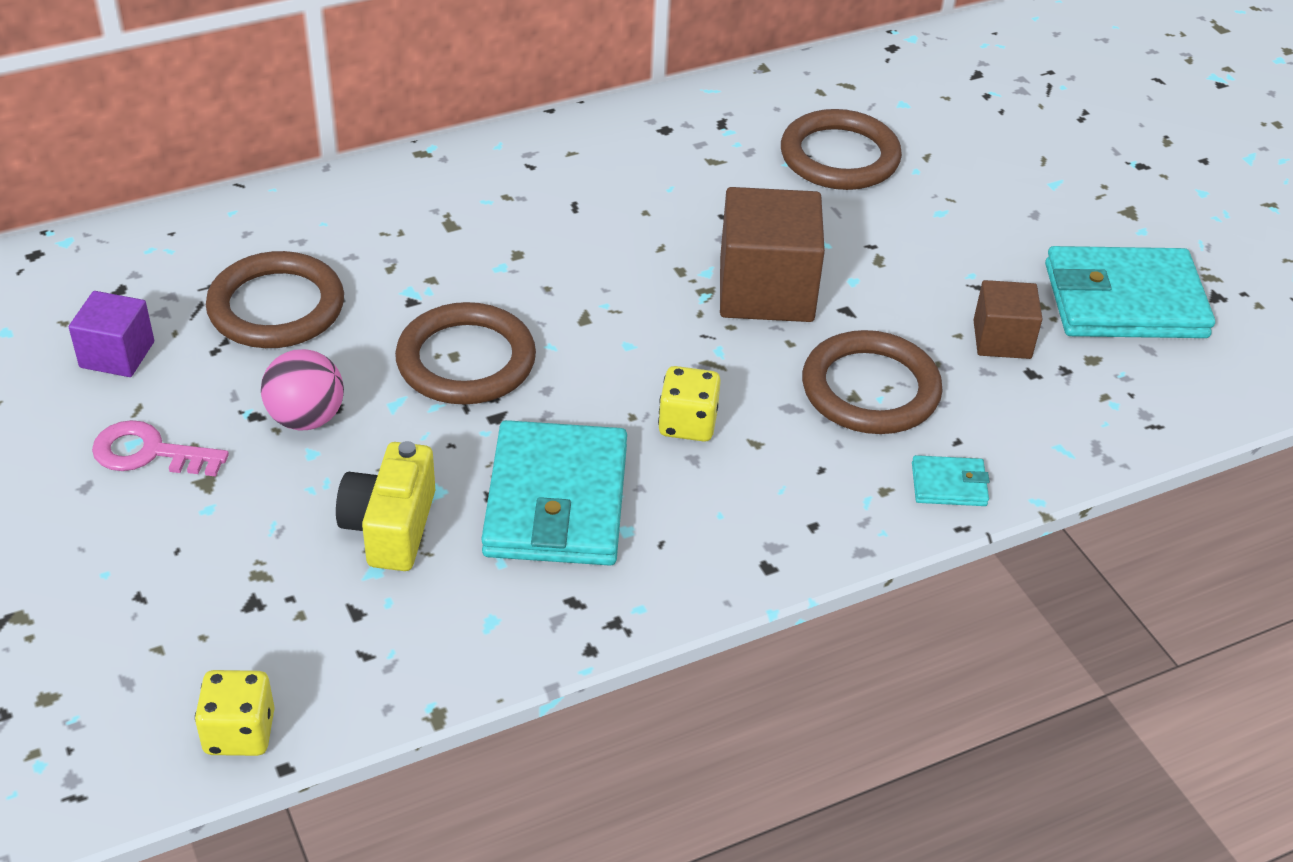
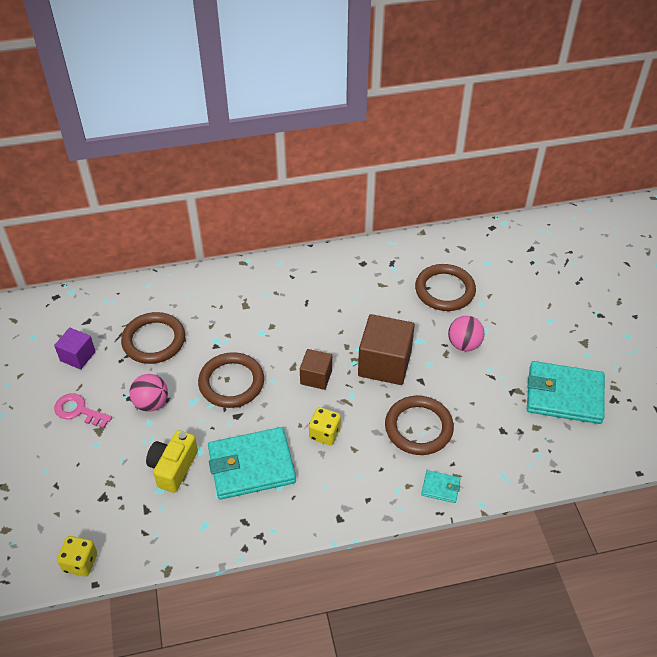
camera: 15 degrees right, 5 degrees up
turquoise wallet [481,420,627,566] -> turquoise wallet turned 60 degrees clockwise [208,427,296,500]
brown cube [974,280,1042,359] -> brown cube moved to [300,349,332,390]
none -> pink ball [448,316,484,351]

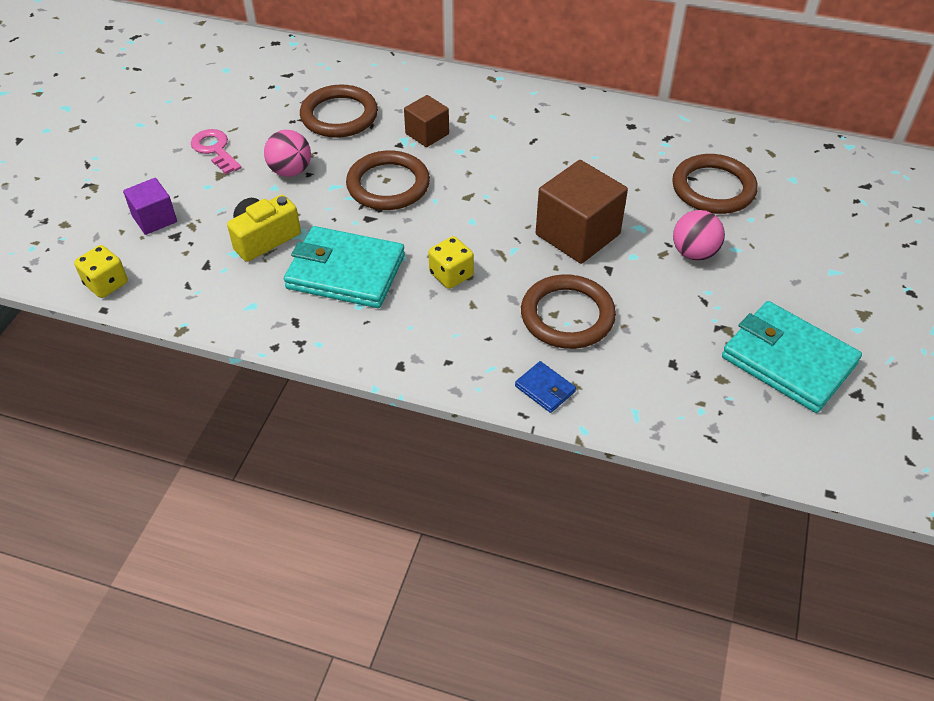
camera: 30 degrees right, 0 degrees up
purple cube [54,328,96,369] -> purple cube moved to [123,178,177,235]
brown cube [300,349,332,390] -> brown cube moved to [404,95,449,147]
turquoise wallet [421,470,461,503] -> blue wallet [515,361,576,413]

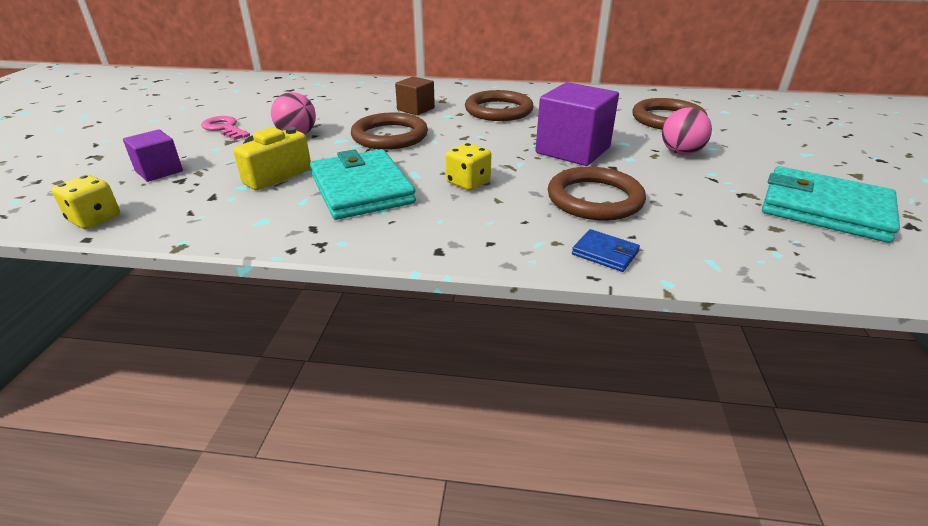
camera: 10 degrees left, 15 degrees down
turquoise wallet [284,226,405,308] -> turquoise wallet turned 60 degrees clockwise [310,149,416,220]
brown ring [300,84,378,138] -> brown ring moved to [465,90,534,121]
brown cube [536,160,628,264] -> purple cube [535,82,619,166]

